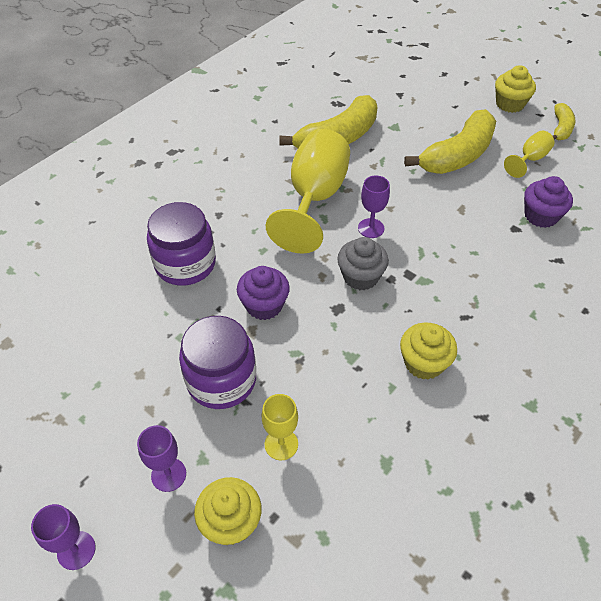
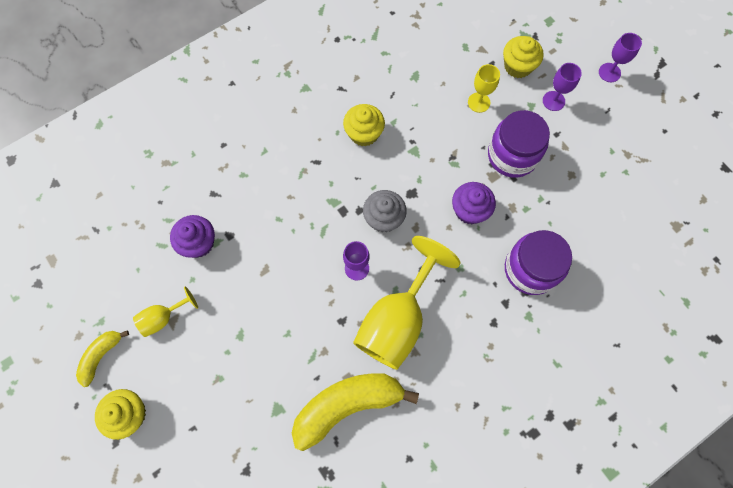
camera: 165 degrees left, 20 degrees up
yellow banana [404,109,496,174] -> none

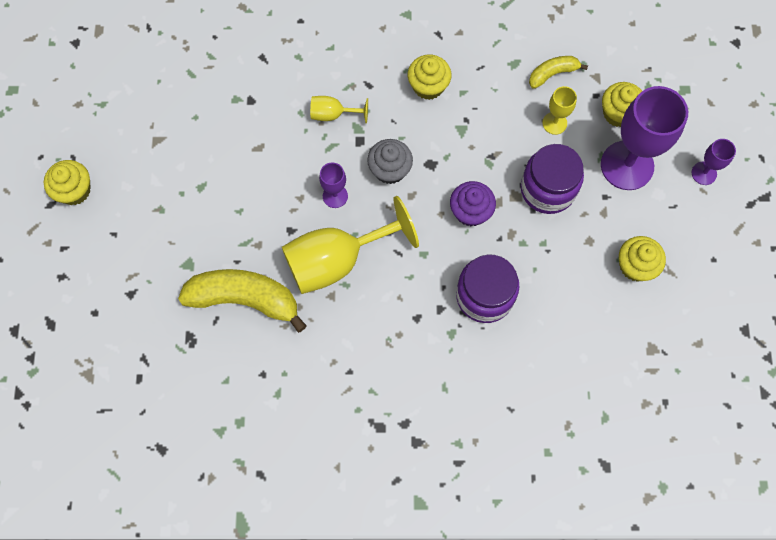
camera: 35 degrees right, 0 degrees up
yellow banana [76,330,129,387] -> yellow banana moved to [529,56,588,89]
yellow goblet [133,286,198,337] -> yellow goblet moved to [310,96,368,124]
purple cupcake [170,215,215,258] -> none
purple goblet [543,63,582,111] -> purple goblet [601,86,688,190], size x2.11
none -> yellow cupcake [619,236,666,281]

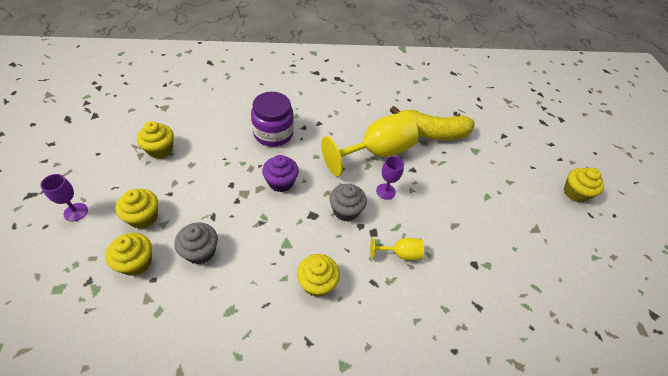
camera: 170 degrees right, 20 degrees down
purple jar [521,144,584,214] -> none
yellow banana [529,56,588,89] -> none
yellow goblet [542,86,577,135] -> grey cupcake [174,222,218,264]
purple goblet [601,86,688,190] -> yellow cupcake [115,189,158,229]

